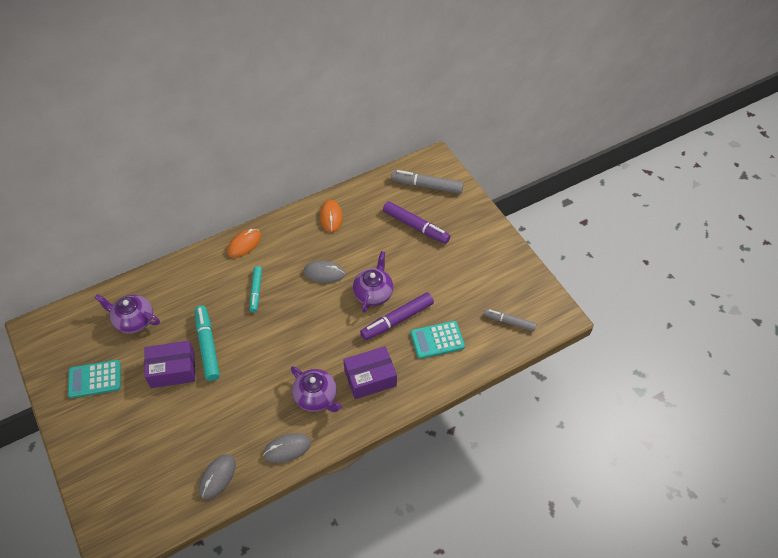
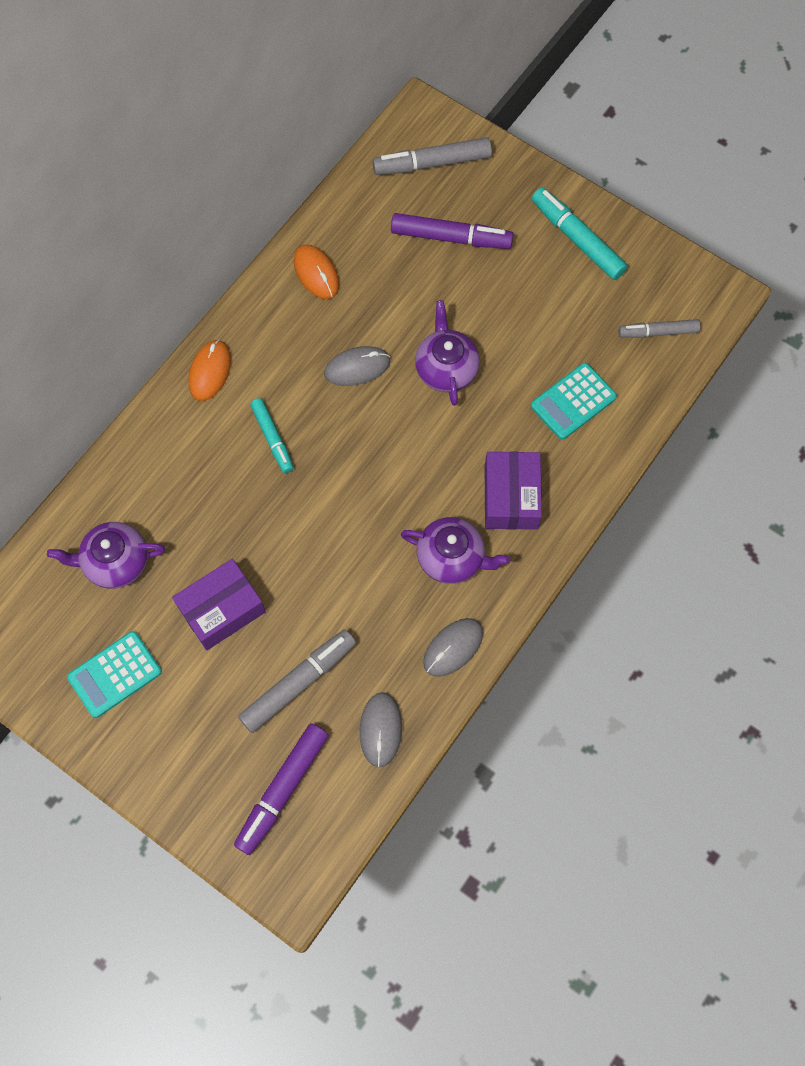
camera: 25 degrees left, 15 degrees up
turquoise marker [195,305,220,381] -> turquoise marker moved to [532,187,628,280]
purple box [343,346,397,399] -> purple box turned 45 degrees counterclockwise [485,451,542,530]
purple marker [360,292,434,340] -> purple marker moved to [234,723,329,855]
none -> grey marker [238,630,356,733]

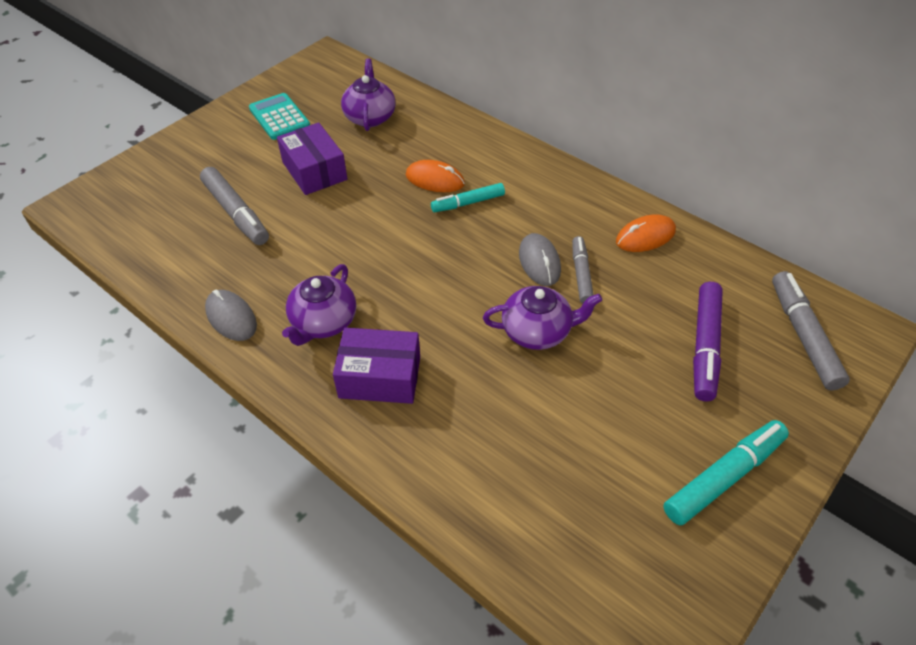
camera: 95 degrees right, 20 degrees down
orange mouse [188,340,231,401] -> orange mouse moved to [406,160,465,192]
purple marker [234,723,329,855] -> none
grey mouse [360,692,402,767] -> none
turquoise calculator [531,363,617,440] -> none
grey marker [618,319,700,338] -> grey marker moved to [572,236,594,304]

